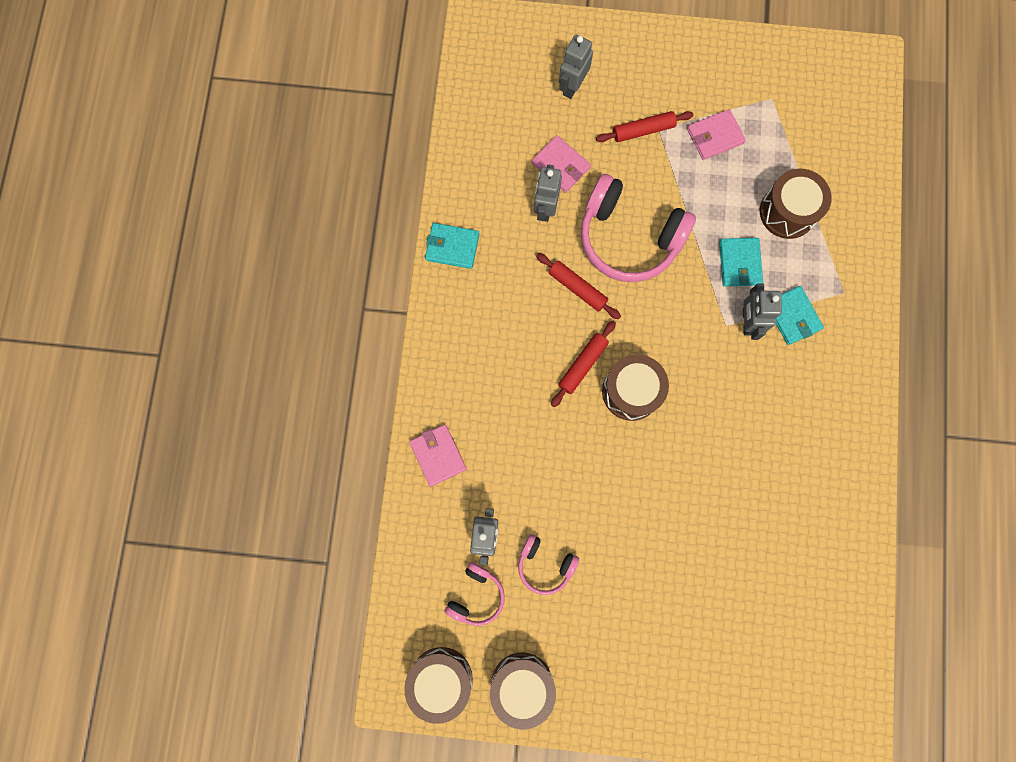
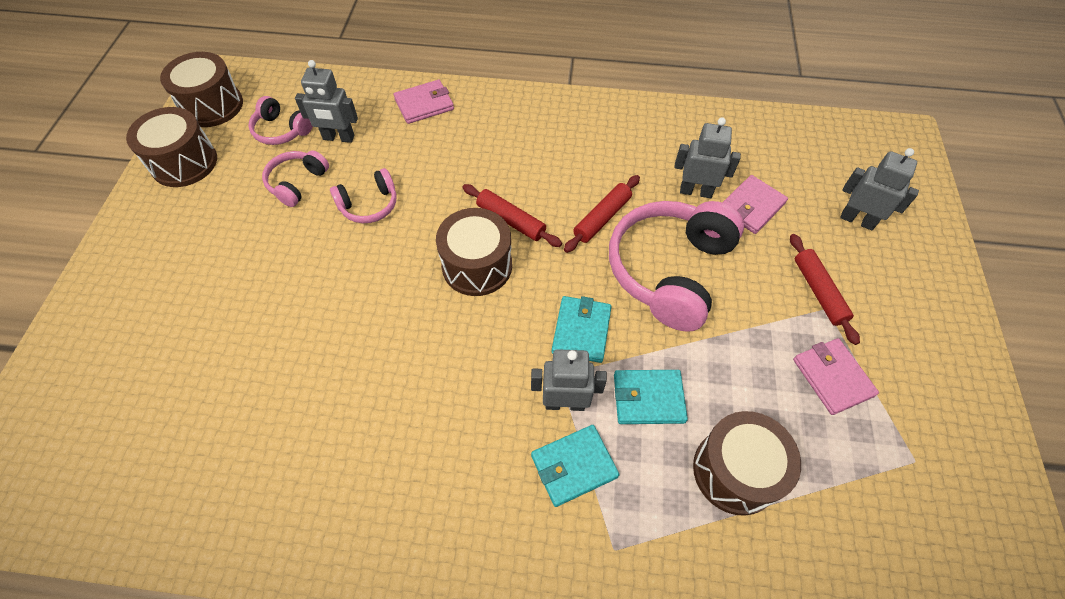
camera: 90 degrees right, 20 degrees down
turquoise wallet [425,223,479,269] -> turquoise wallet moved to [551,296,612,363]
none -> pink headphones [330,168,396,223]

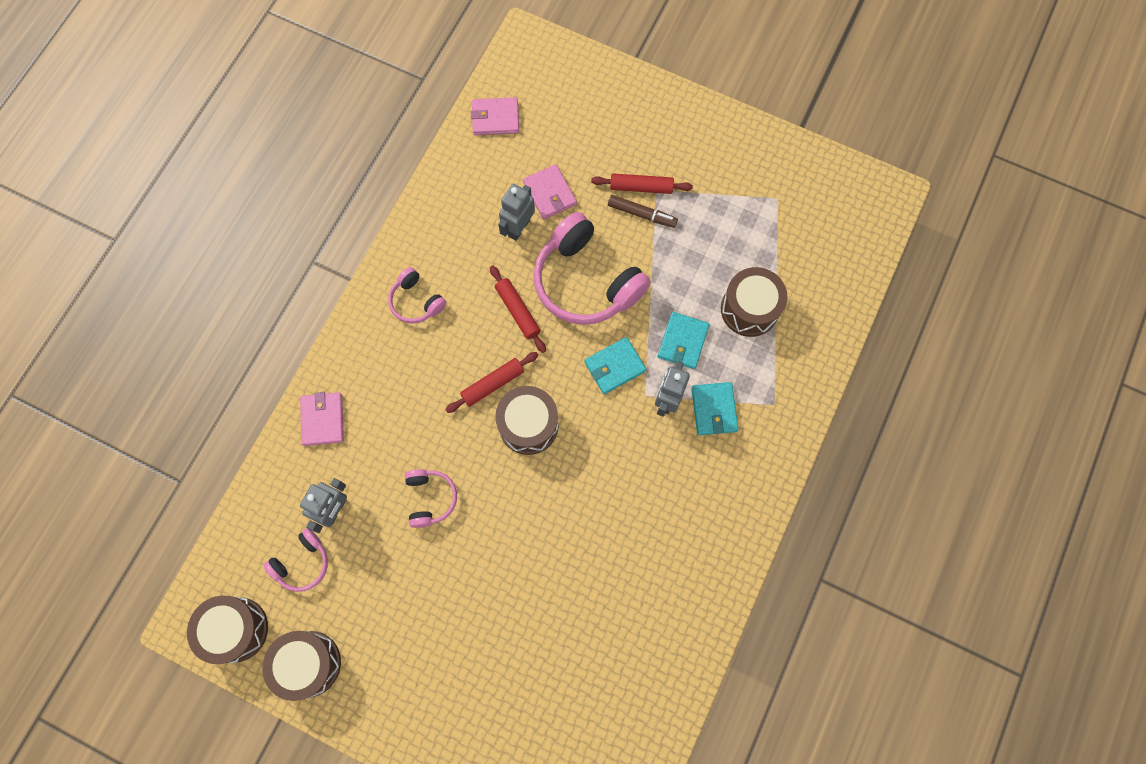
camera: 70 degrees left, 15 degrees up
pink headphones [262,150,329,207] -> pink headphones moved to [388,267,446,324]
turquoise wallet [551,296,612,363] -> turquoise wallet turned 60 degrees counterclockwise [584,337,646,394]
pink wallet [793,338,879,415] -> pink wallet moved to [471,97,519,135]
grey robot [840,148,919,230] -> none
none -> brown marker [608,195,678,228]

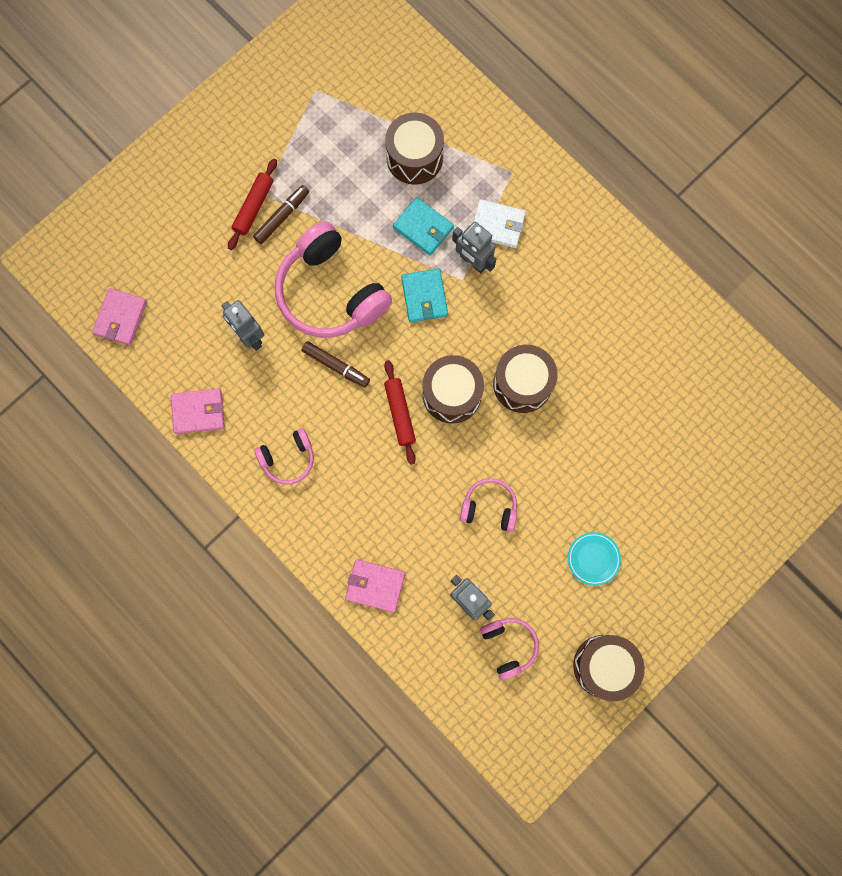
camera: 70 degrees left, 5 degrees up
brown drum [187,595,268,664] -> brown drum moved to [493,345,557,413]
red rolling pin [490,265,546,353] -> brown marker [302,341,370,388]
pink wallet [523,164,577,220] -> pink wallet moved to [171,388,225,434]
pink headphones [533,212,651,325] -> pink headphones turned 75 degrees clockwise [275,221,392,338]
turquoise wallet [691,382,739,435] -> white wallet [473,199,526,248]
none -> turquoise plate [568,532,621,586]

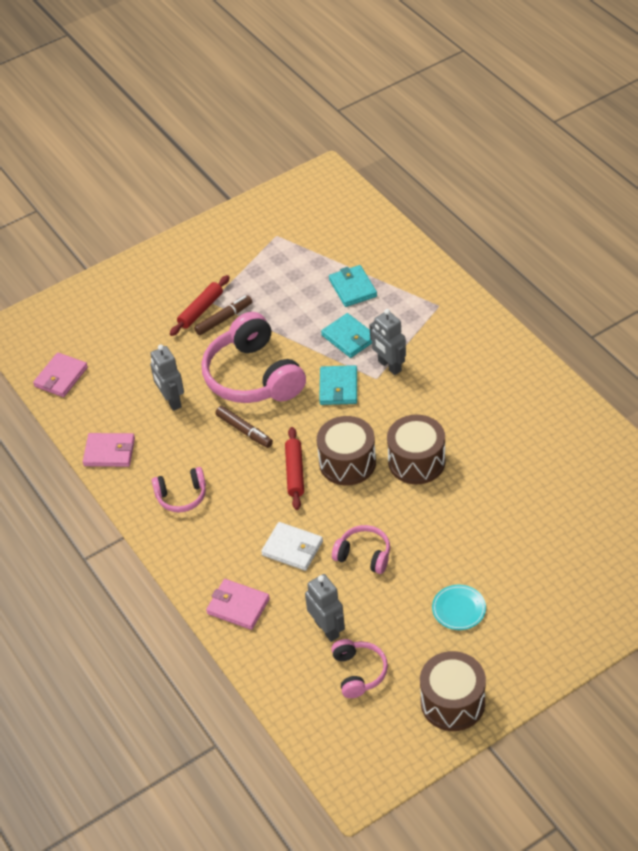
camera: 15 degrees right, 30 degrees down
brown drum [385,113,444,185] -> turquoise wallet [329,265,377,307]
white wallet [473,199,526,248] -> white wallet moved to [261,522,323,571]

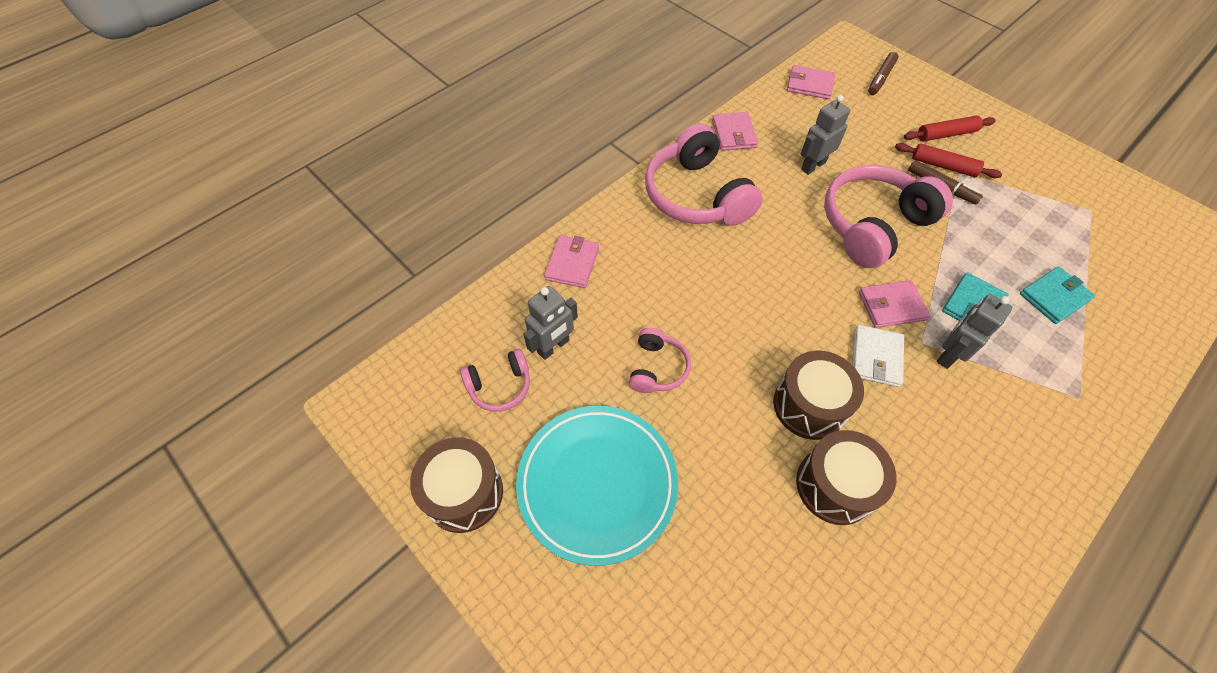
camera: 75 degrees right, 10 degrees up
pink headphones [152,467,206,513] -> pink headphones [645,124,763,226], size x2.00
brown marker [215,406,273,448] -> brown marker moved to [868,52,898,95]
white wallet [261,522,323,571] -> white wallet moved to [852,325,904,387]
red rolling pin [285,427,304,510] -> red rolling pin moved to [904,116,996,141]
brown drum [317,416,376,486] -> brown drum moved to [796,430,896,525]
turquoise wallet [319,365,357,405] -> pink wallet [859,280,930,328]
turquoise plate [432,585,486,630] -> turquoise plate [516,406,678,566], size x2.37

